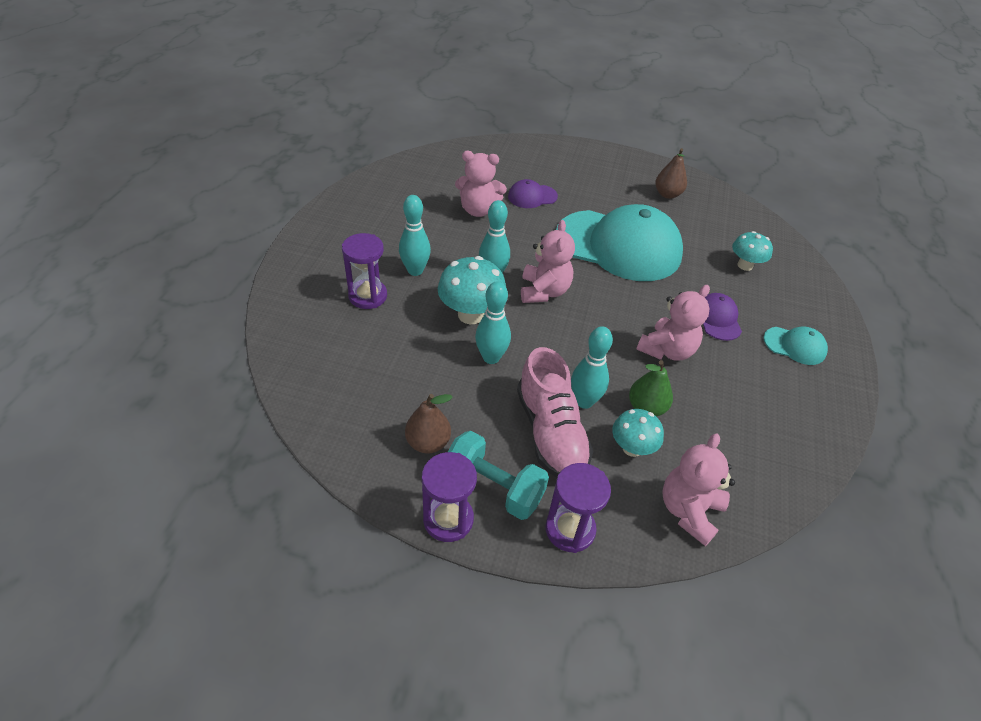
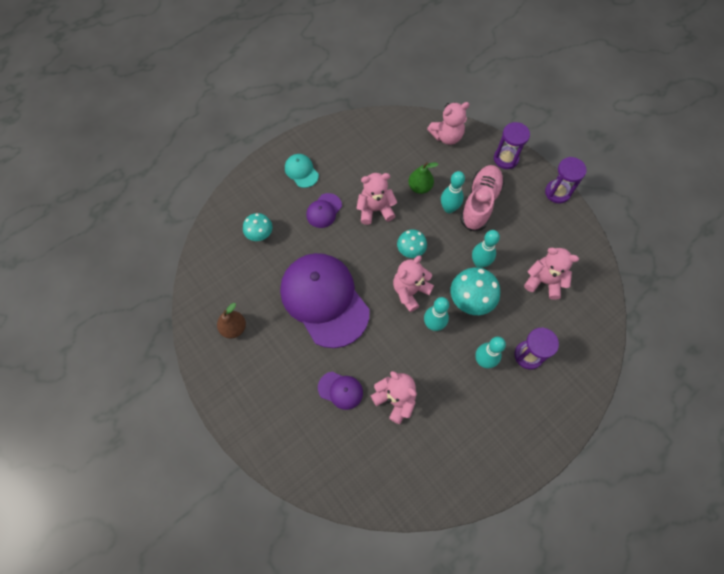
camera: 140 degrees left, 20 degrees up
brown pear [405,394,453,454] -> none
turquoise dumbbell [448,431,549,520] -> none
turquoise cap [556,204,683,281] -> purple cap [280,253,370,348]
turquoise mushroom [612,409,664,457] -> turquoise mushroom moved to [397,229,427,258]
none -> pink teddy bear [524,248,579,300]

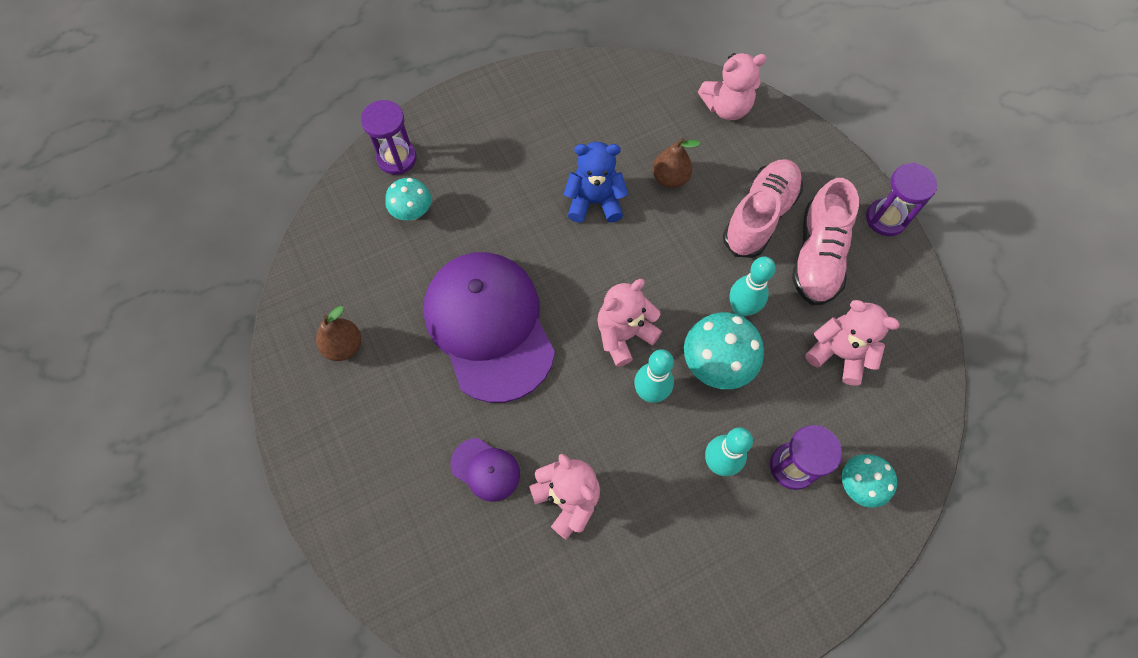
camera: 10 degrees right, 0 degrees up
turquoise cap [285,154,319,188] -> none
purple cap [306,193,342,228] -> none
pink teddy bear [357,173,398,225] -> blue teddy bear [564,142,628,223]
turquoise mushroom [397,229,427,258] -> turquoise mushroom moved to [842,454,897,508]
green pear [408,162,439,194] -> brown pear [652,138,701,188]
turquoise bowling pin [441,171,465,213] -> none
purple hourglass [494,122,530,169] -> purple hourglass moved to [361,100,417,175]
none -> pink shoe [792,178,859,305]

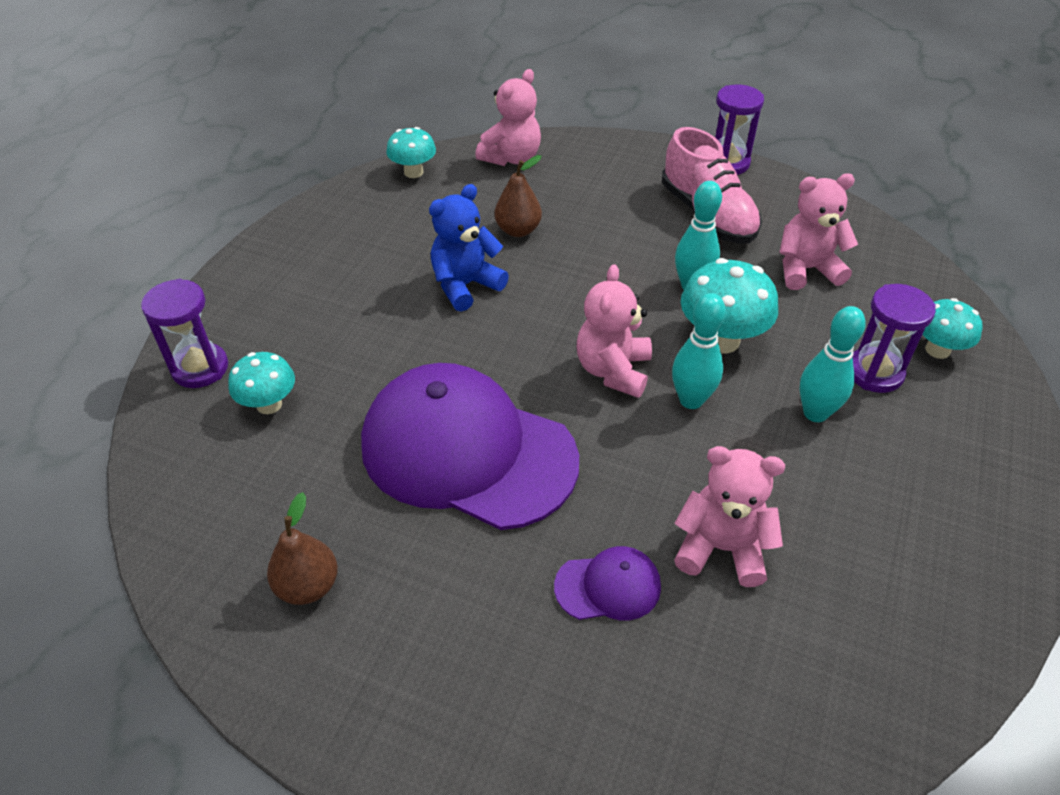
camera: 40 degrees left, 20 degrees down
pink shoe [723,159,803,258] -> none
none -> turquoise mushroom [386,127,436,178]

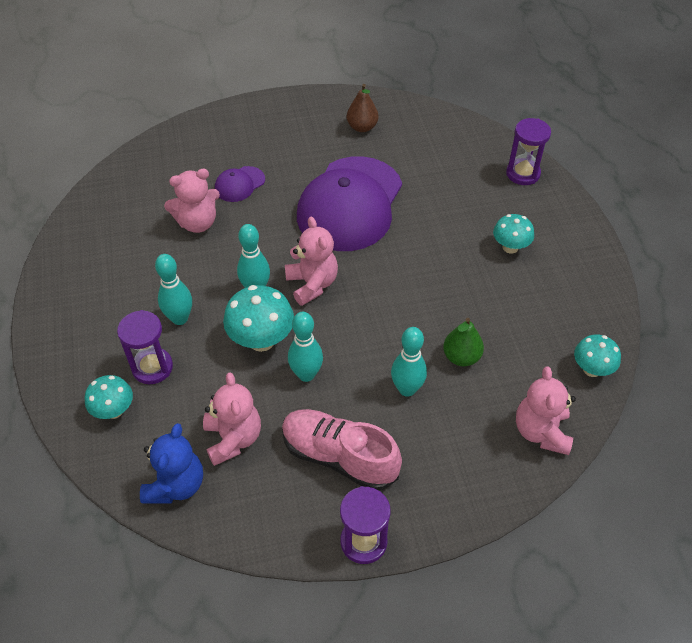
camera: 145 degrees right, 5 degrees up
turquoise mushroom [228,352,295,414] -> turquoise mushroom moved to [493,214,534,254]
purple cap [361,363,579,530] -> purple cap turned 120 degrees clockwise [297,156,402,251]
blue teddy bear [429,184,509,312] -> blue teddy bear moved to [140,423,203,504]
brown pear [495,155,542,237] -> green pear [443,318,484,366]
pink teddy bear [779,173,858,290] -> pink teddy bear turned 60 degrees counterclockwise [203,372,261,466]
none -> turquoise bowling pin [391,327,427,397]

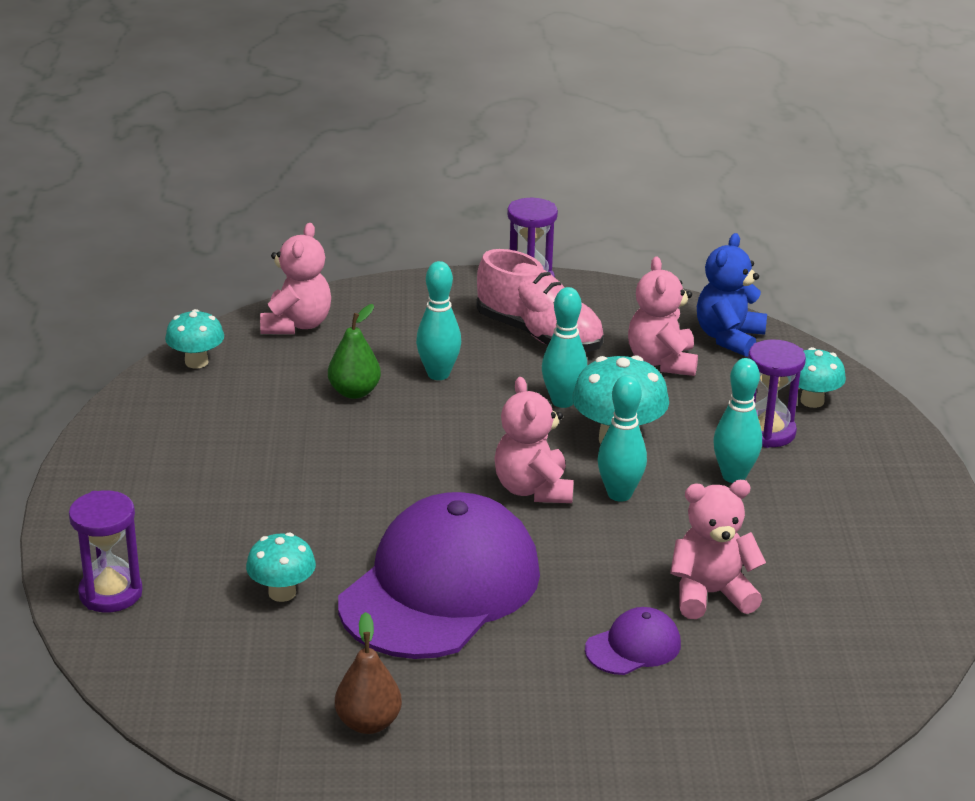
camera: 170 degrees left, 20 degrees down
turquoise mushroom [493,214,534,254] -> turquoise mushroom moved to [246,533,316,602]

